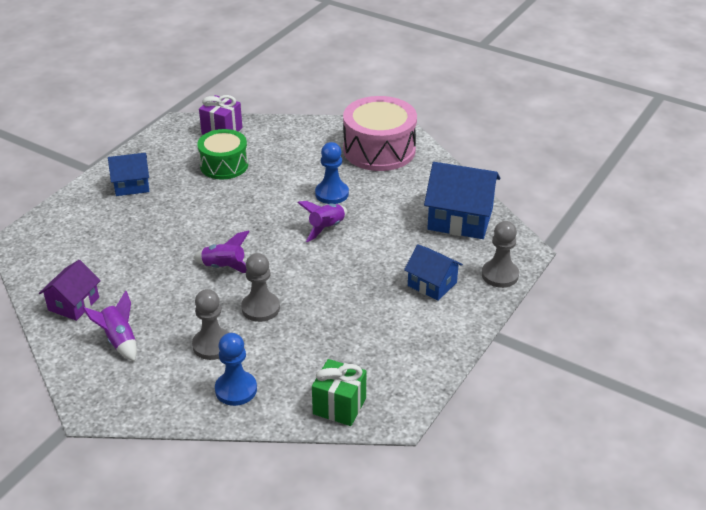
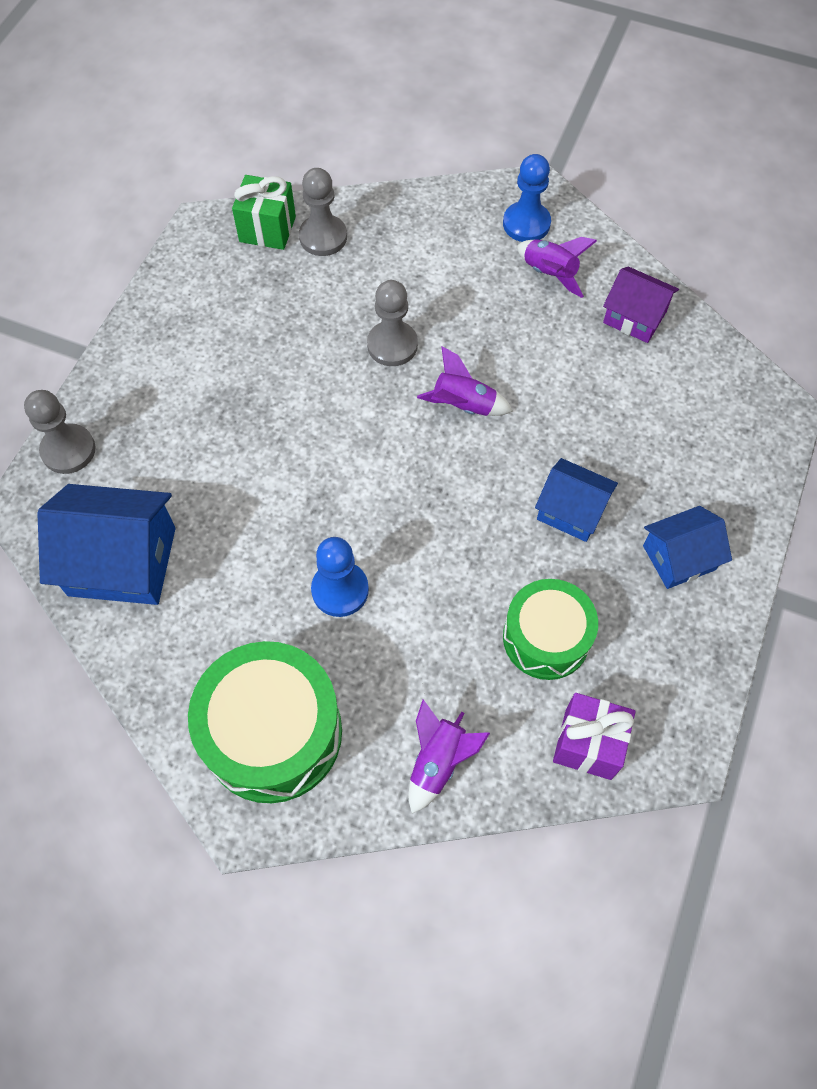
camera: 170 degrees right, 25 degrees up
purple house [39,260,101,321] -> purple house turned 75 degrees counterclockwise [603,267,679,343]
grey pawn [192,289,229,360] -> grey pawn moved to [299,168,347,256]
blue pawn [215,333,257,406] -> blue pawn moved to [503,154,551,242]
purple rocket [297,201,347,242] -> purple rocket moved to [409,700,490,814]
pink drum [343,96,417,171] -> green drum [188,641,342,803]
blue house [404,244,463,301] -> blue house moved to [535,458,618,542]

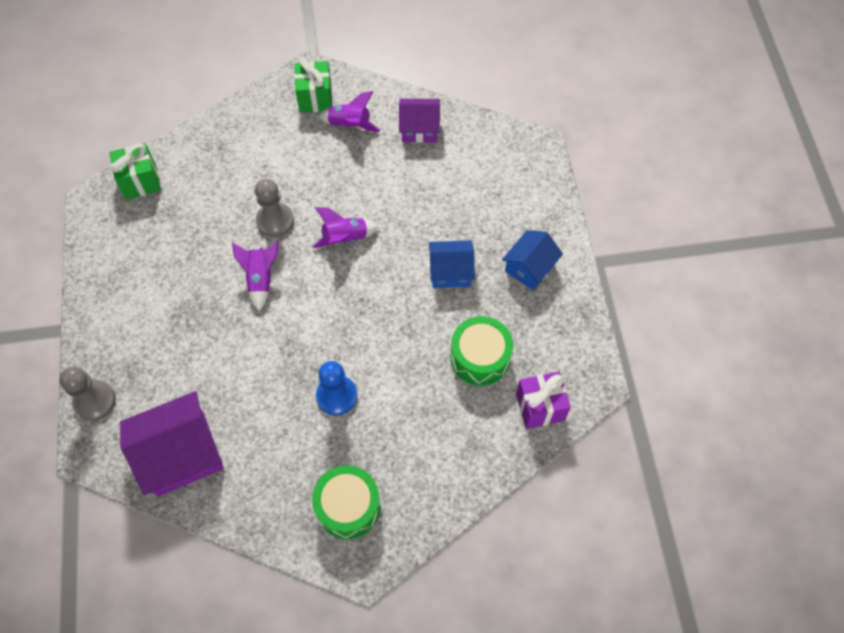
camera: 30 degrees left, 0 degrees up
blue house [37,484,176,605] -> purple house [120,391,224,496]
green drum [188,641,342,803] -> green drum [312,465,381,539], size x0.66
grey pawn [299,168,347,256] -> none
purple rocket [409,700,490,814] -> purple rocket moved to [232,241,278,311]
blue pawn [503,154,551,242] -> green gift [294,58,332,113]

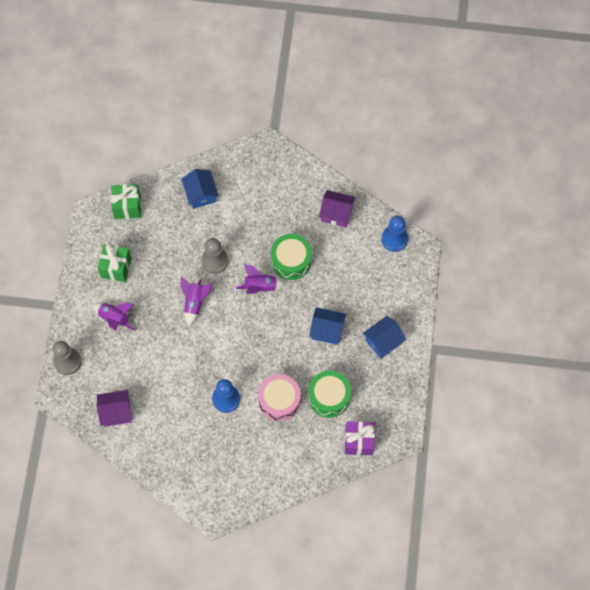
camera: 15 degrees right, 5 degrees up
purple house [120,391,224,496] -> purple house [97,390,132,427], size x0.61
green gift [294,58,332,113] -> green gift moved to [98,244,132,282]
green drum [312,465,381,539] -> green drum moved to [271,234,312,280]
purple rocket [318,91,381,132] -> purple rocket moved to [93,302,136,331]
none -> blue house [181,169,219,209]
none -> pink drum [258,374,301,421]
none -> blue pawn [381,216,408,252]

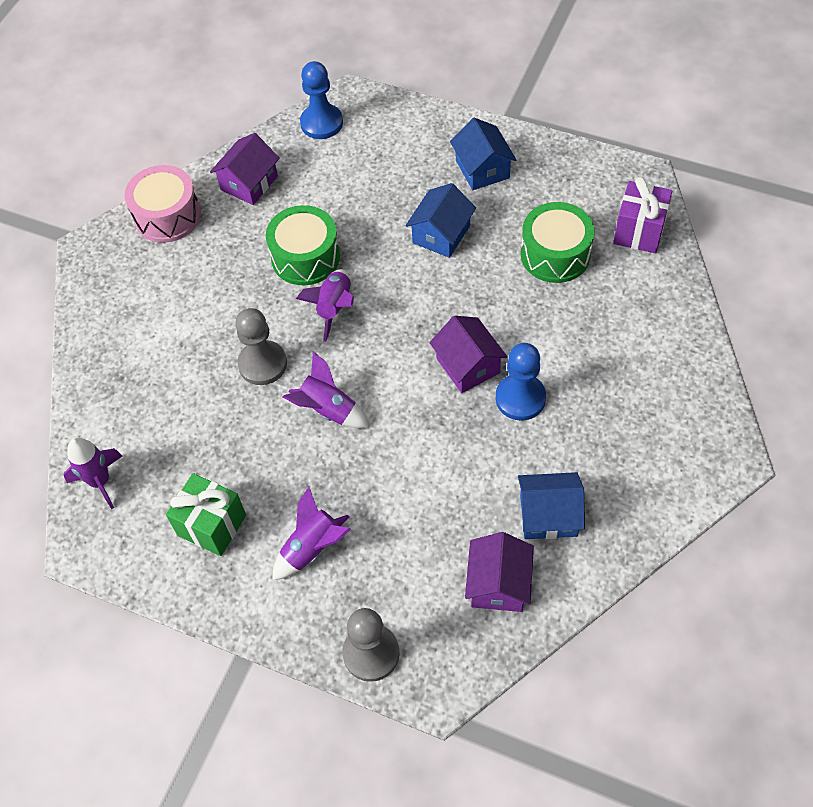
camera: 70 degrees left, 10 degrees down
green gift [111,184,141,219] -> purple rocket [64,438,122,509]
blue house [181,169,219,209] -> blue house moved to [518,472,585,539]
pink drum [258,374,301,421] -> pink drum moved to [125,165,201,243]
none -> purple house [430,316,507,393]

